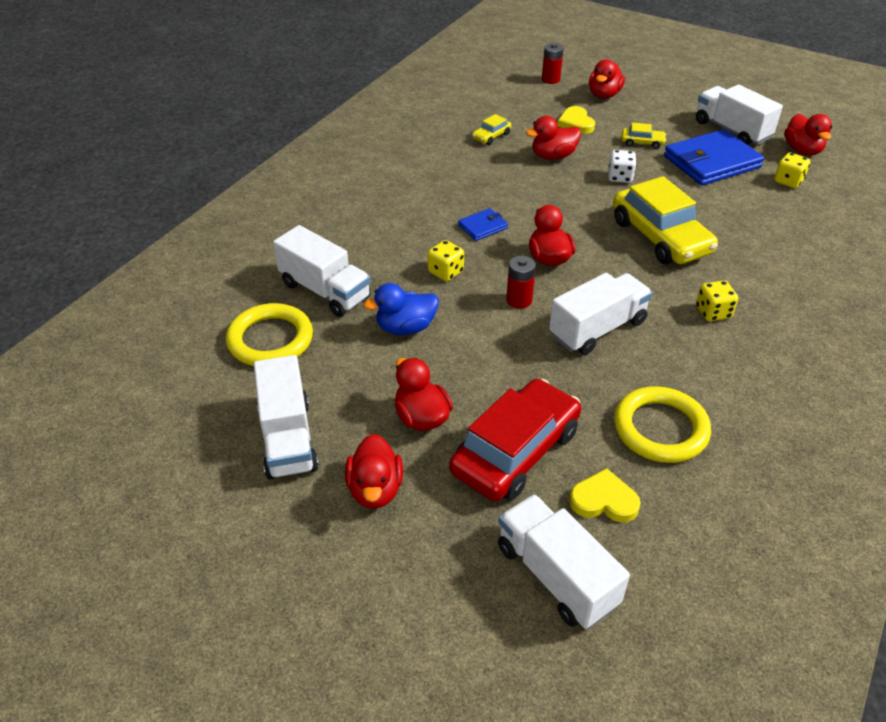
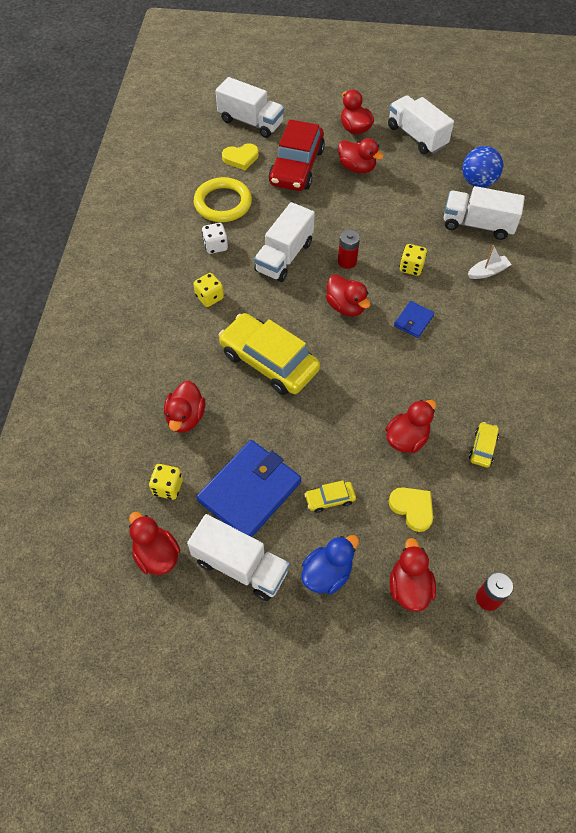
camera: 155 degrees right, 15 degrees up
yellow ring [226,303,313,366] -> blue ball [462,146,503,188]
blue duck [364,283,439,335] -> blue duck moved to [301,535,359,594]
white dice [608,150,637,183] -> white dice moved to [202,223,228,254]
none -> red duck [164,381,205,433]
none -> white boat [468,245,512,279]

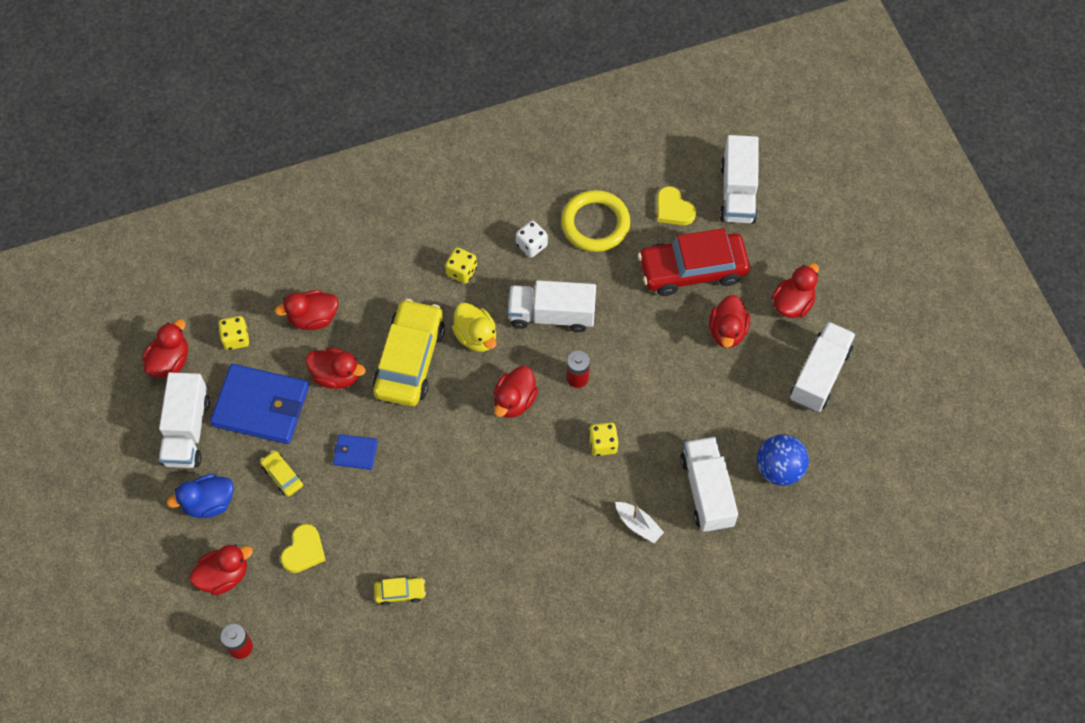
camera: 65 degrees right, 5 degrees up
blue duck [301,535,359,594] -> blue duck turned 135 degrees clockwise [167,474,234,518]
red duck [385,400,436,453] -> red duck moved to [306,347,366,389]
blue wallet [394,301,435,338] -> blue wallet moved to [333,434,378,470]
none -> yellow duck [452,303,497,352]

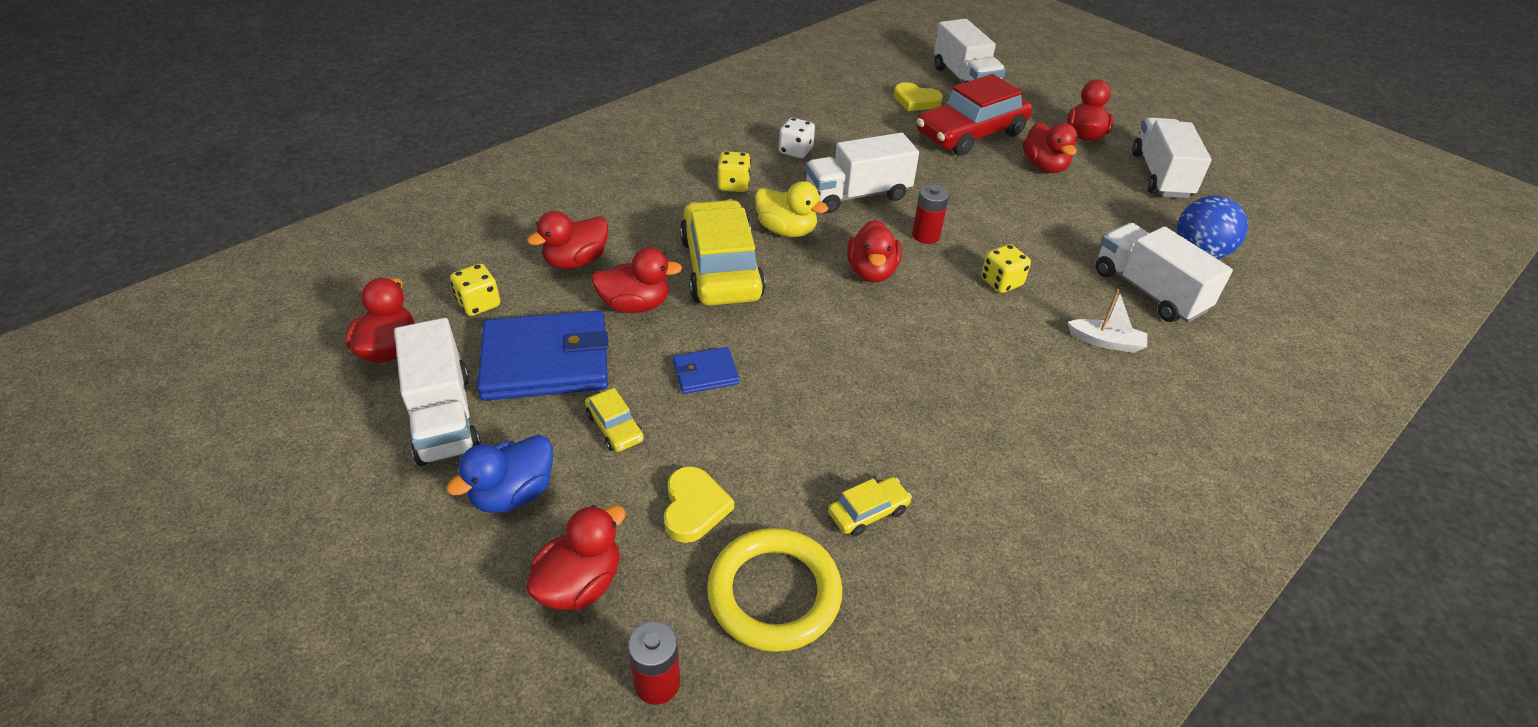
camera: 25 degrees left, 20 degrees down
yellow car [260,450,303,497] -> yellow car turned 150 degrees counterclockwise [585,388,644,452]
yellow ring [561,190,630,252] -> yellow ring moved to [707,528,842,652]

